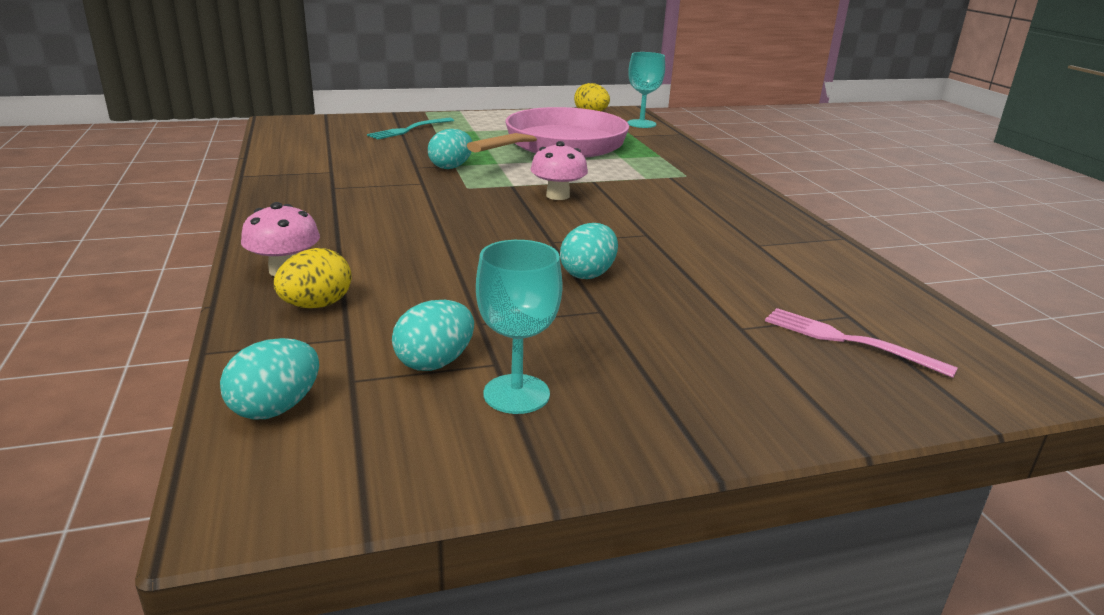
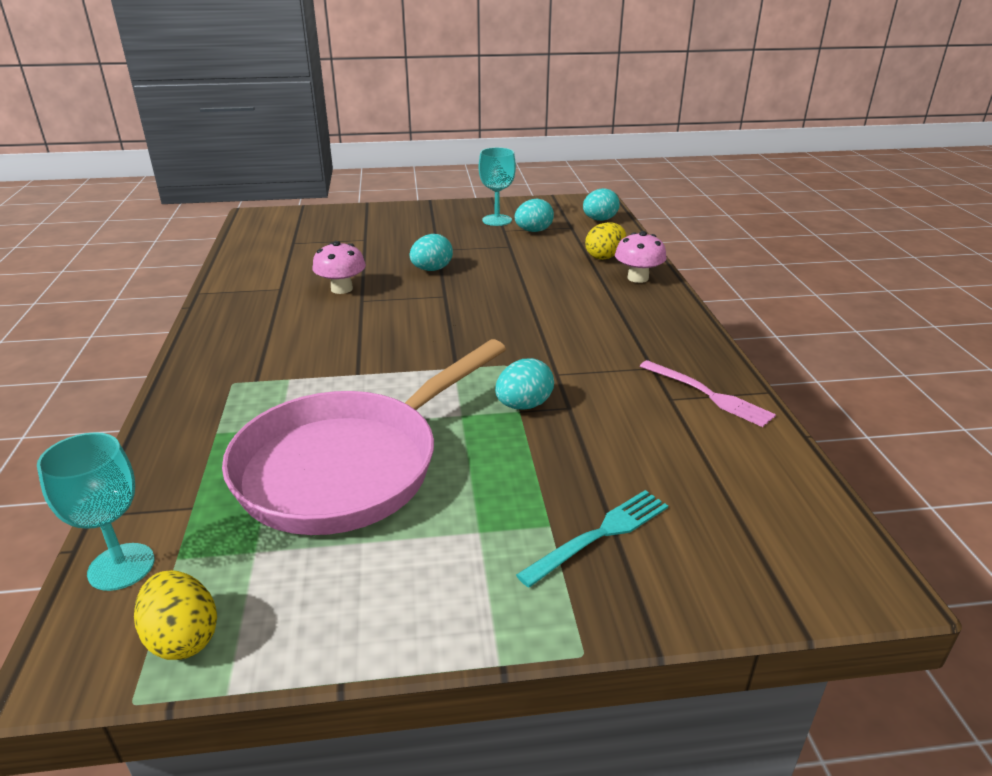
camera: 170 degrees left, 5 degrees up
pink mushroom [530,141,588,200] -> pink mushroom moved to [312,241,366,294]
pink fork [765,308,958,378] -> pink fork moved to [640,360,776,427]

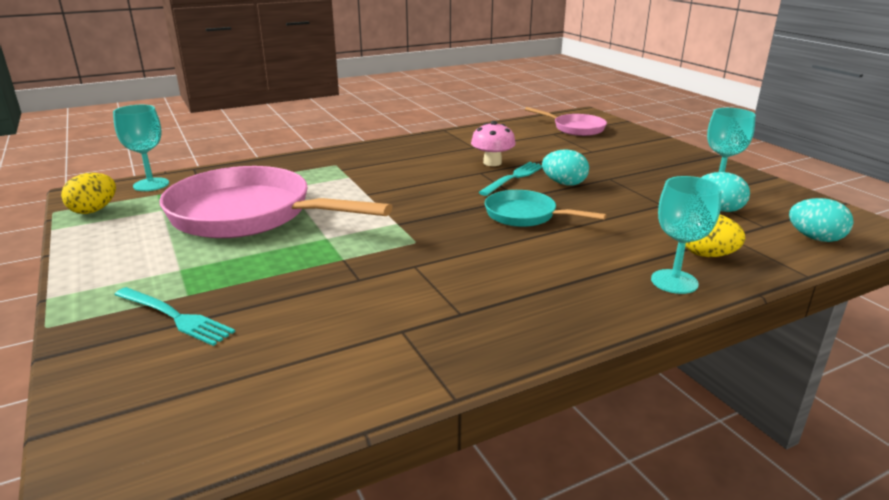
camera: 70 degrees right, 5 degrees down
turquoise egg [495,358,554,409] -> none
pink mushroom [615,231,667,283] -> turquoise goblet [651,176,722,294]
pink fork [640,360,776,427] -> none
none -> turquoise fork [478,162,543,196]
none -> turquoise pan [485,190,606,227]
none -> pink pan [525,107,607,136]

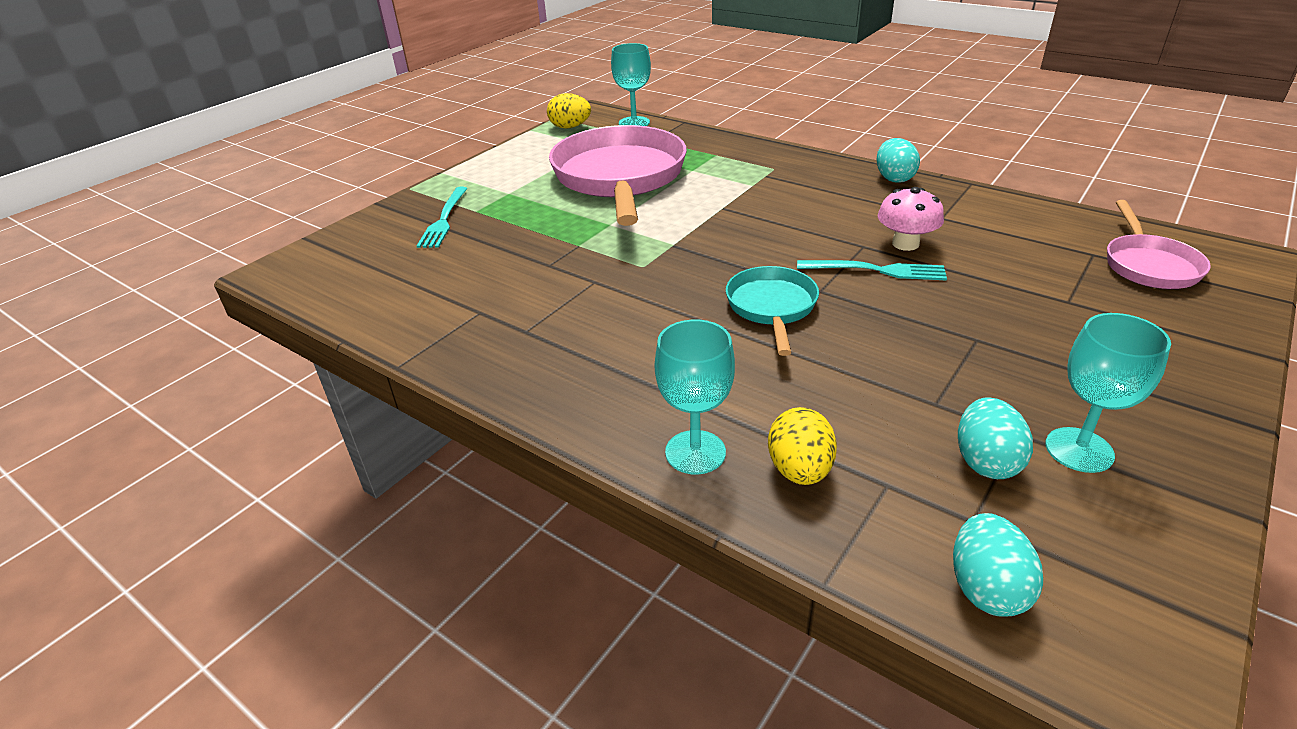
camera: 65 degrees right, 10 degrees up
turquoise egg [542,149,589,186] -> turquoise egg moved to [876,138,920,183]

